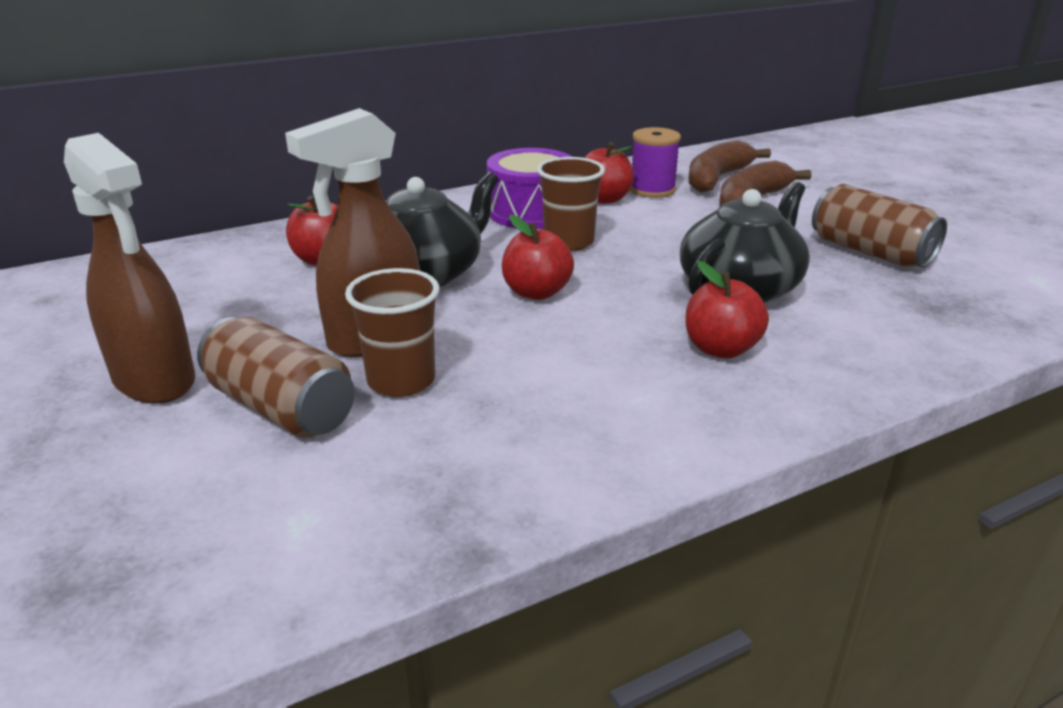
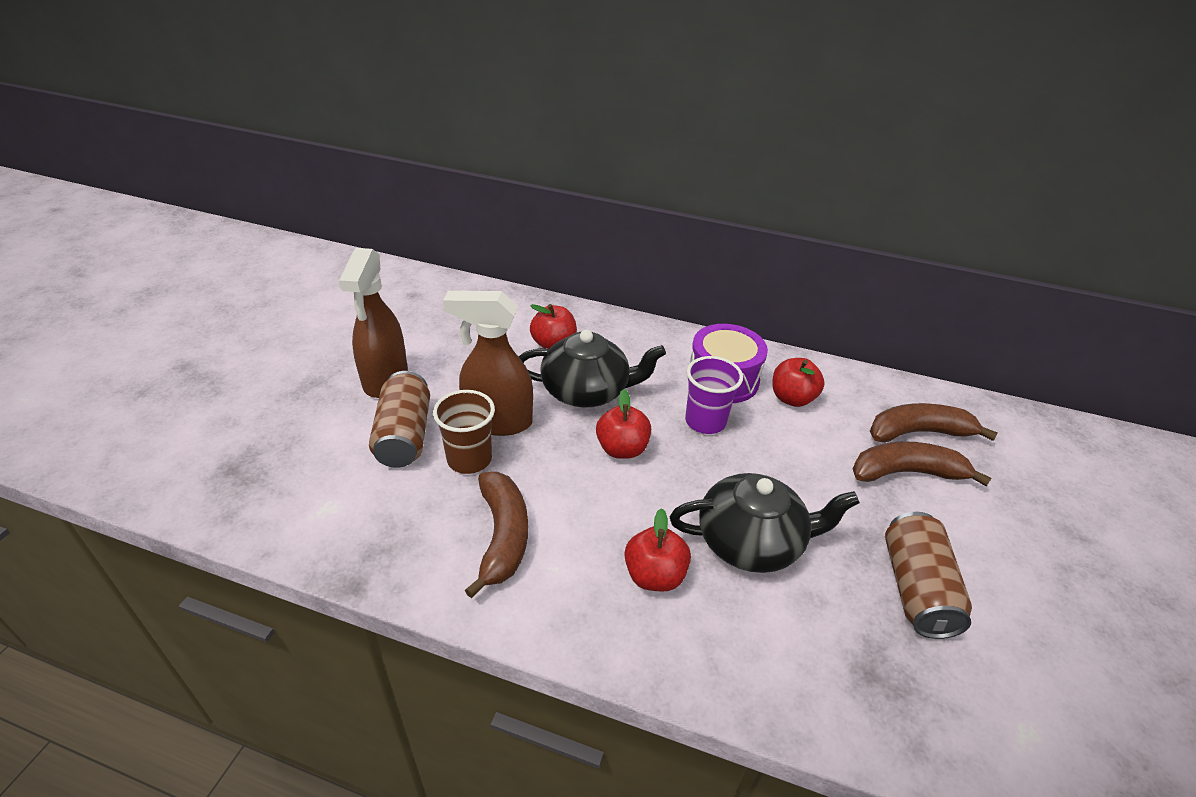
camera: 45 degrees right, 10 degrees up
brown cup [537,157,605,251] -> purple cup [685,356,743,434]
purple spool [630,127,681,198] -> none
none -> brown banana [465,472,528,598]

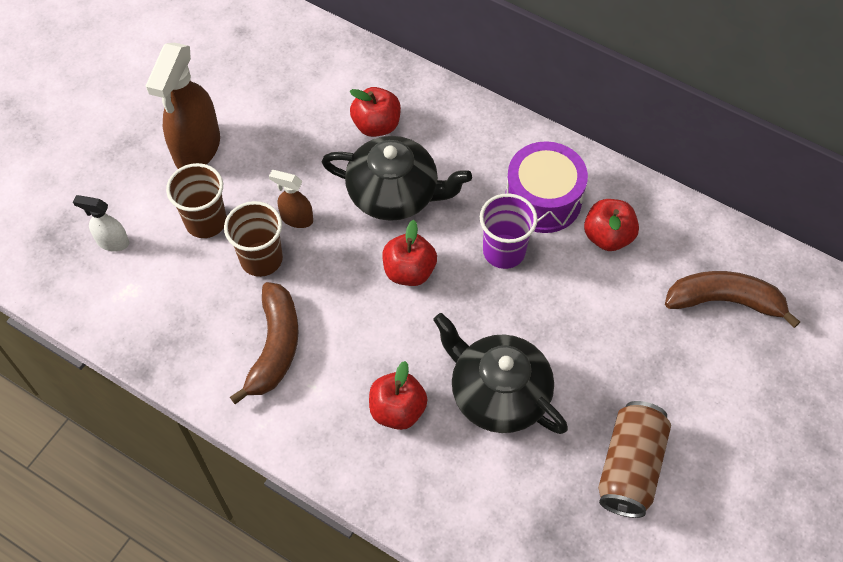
camera: 15 degrees right, 20 degrees up
brown can [369,371,430,468] -> brown cup [166,163,227,238]
brown spray bottle [443,291,533,436] -> brown spray bottle [269,170,313,228], size x0.50
black teapot [670,473,860,573] -> black teapot turned 150 degrees counterclockwise [433,313,568,434]
brown banana [853,441,991,487] -> none
none -> white spray bottle [73,195,129,252]

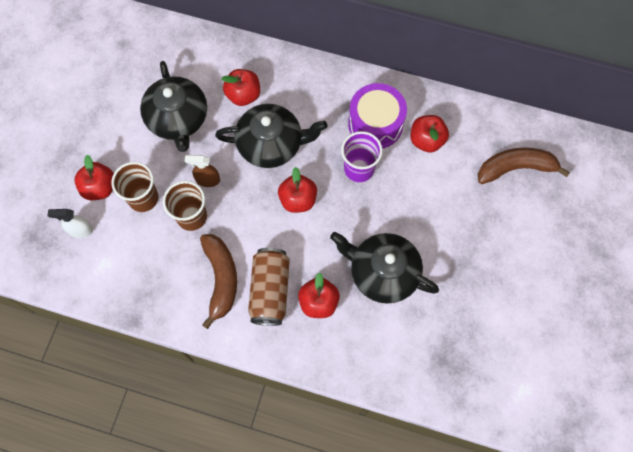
camera: 15 degrees left, 10 degrees up
brown spray bottle [146,43,220,169] -> none
brown can [598,401,671,518] -> brown can moved to [248,248,290,326]
none -> red apple [74,155,114,200]
none -> black teapot [140,61,207,152]

